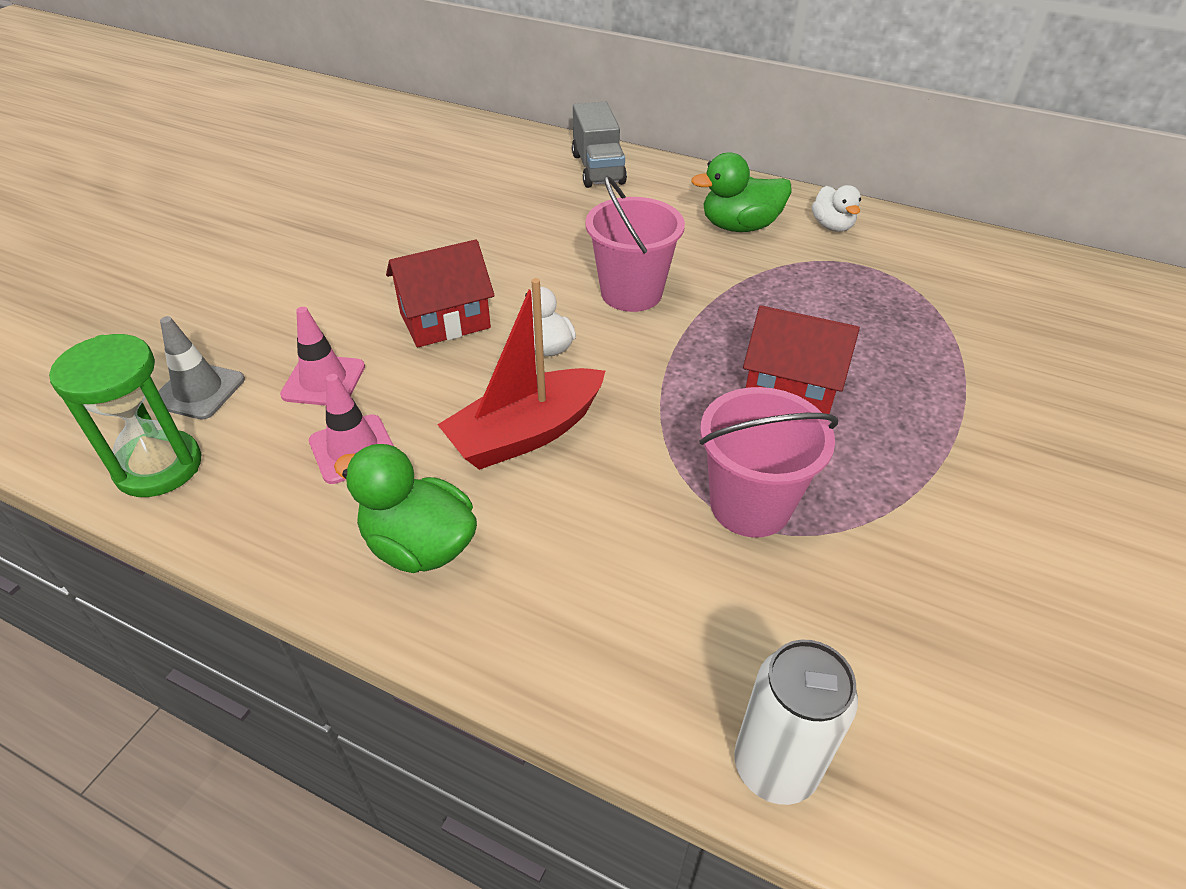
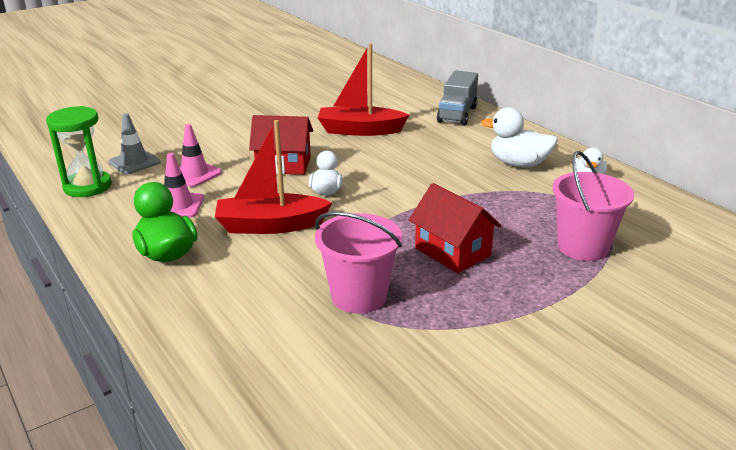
camera: 30 degrees right, 15 degrees down
pink bucket [585,176,685,312] -> pink bucket moved to [552,151,634,261]
green duck [691,152,792,232] -> white duck [481,107,558,168]
white can [734,639,858,805] -> none
none -> red boat [318,43,409,136]

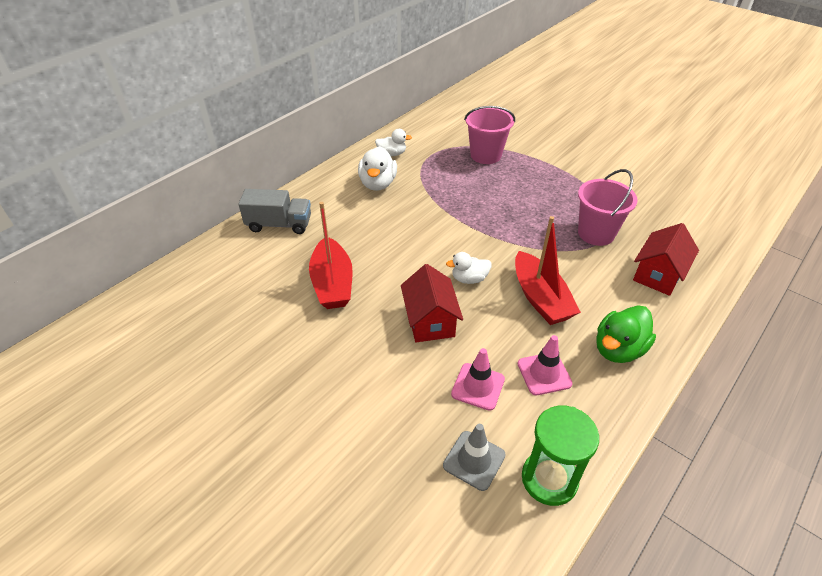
camera: 105 degrees left, 15 degrees up
red house [409,183,501,273] -> red house moved to [633,223,699,296]

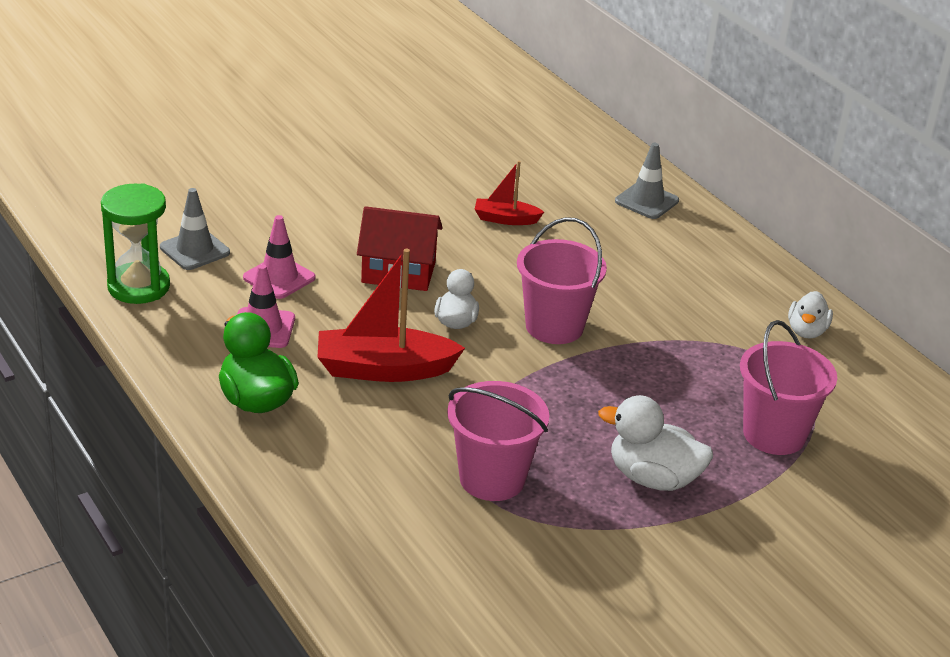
camera: 105 degrees right, 10 degrees down
grey truck [238,189,311,234] -> grey traffic cone [615,143,679,219]
red boat [309,202,353,309] -> red boat [475,161,544,225], size x0.54
white duck [358,146,397,191] -> white duck moved to [598,395,713,491]
red house [633,223,699,296] -> none
none -> pink bucket [517,217,607,344]

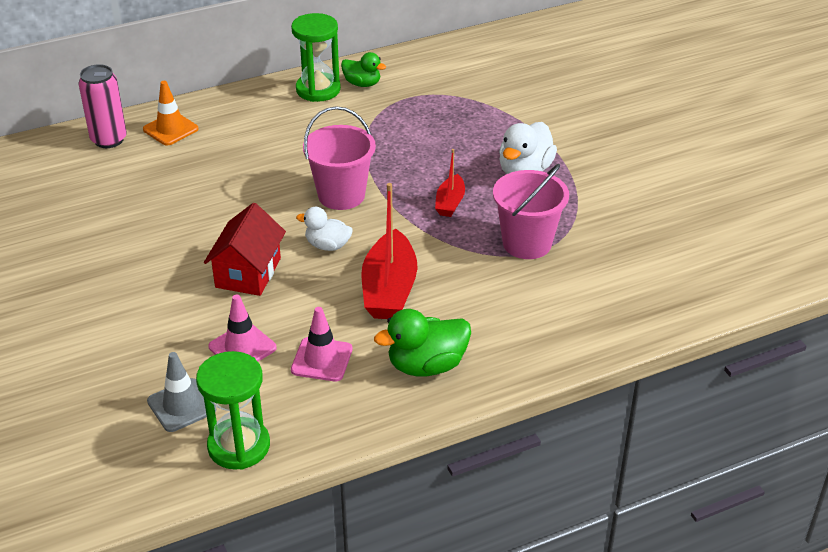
camera: 80 degrees left, 5 degrees up
red boat [475,161,544,225] -> red boat moved to [435,149,465,217]
grey traffic cone [615,143,679,219] -> orange traffic cone [143,81,199,146]
pink bucket [740,320,837,455] -> none
white duck [788,291,833,339] -> green duck [341,52,386,87]
none -> pink can [79,64,127,148]
none -> green hourglass [291,13,341,102]

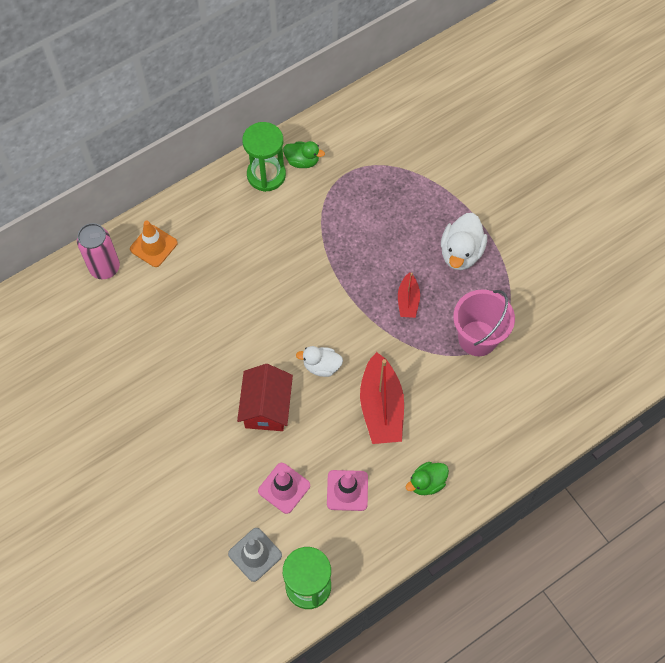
camera: 10 degrees left, 25 degrees up
pink bucket [303,106,376,210] -> none
green duck [374,309,471,376] -> green duck [406,462,449,495], size x0.64

